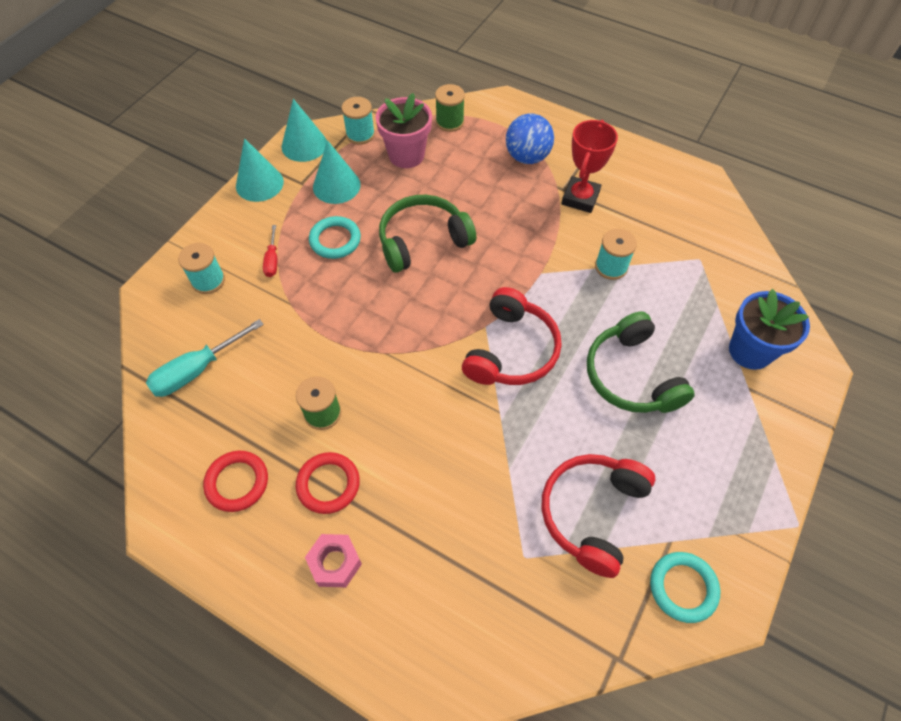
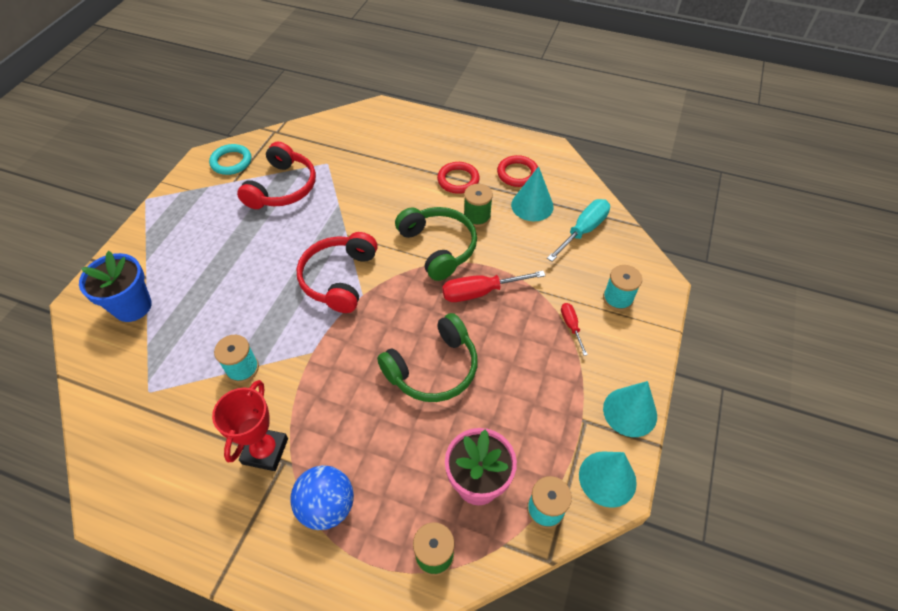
camera: 170 degrees right, 5 degrees down
pink nut [305,534,362,587] -> none
turquoise ring [309,216,361,259] -> none
turquoise cone [313,140,361,204] -> turquoise cone moved to [511,166,554,221]
green headphones [587,311,695,413] -> green headphones moved to [395,207,477,281]
none -> red screwdriver [442,271,546,302]

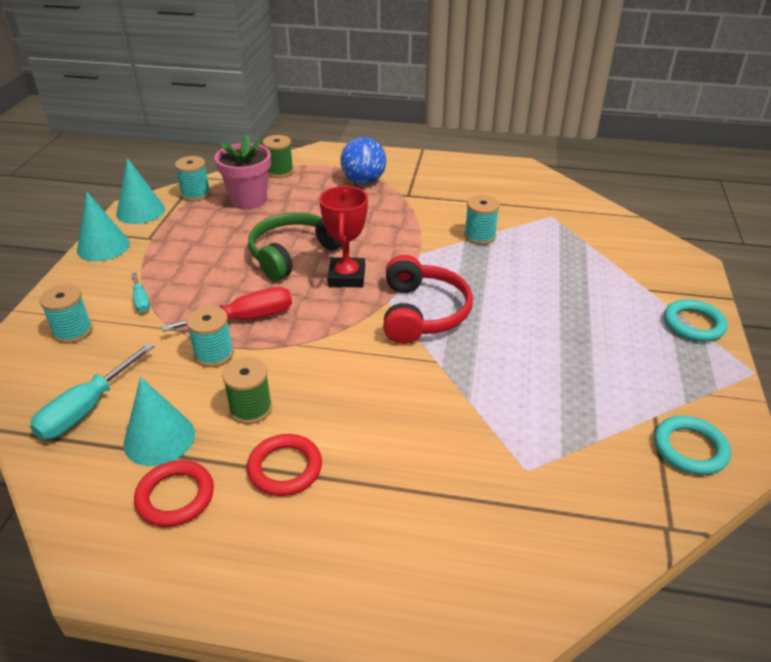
camera: 170 degrees right, 15 degrees down
blue flower pot [79,251,152,322] -> none
red trophy [212,380,288,471] -> red trophy moved to [319,186,368,287]
red headphones [237,142,316,209] -> none
green headphones [395,207,477,281] -> none
red screwdriver [561,303,588,356] -> turquoise screwdriver [131,270,150,312]
none -> turquoise spool [186,306,234,367]
none -> turquoise ring [664,299,728,342]

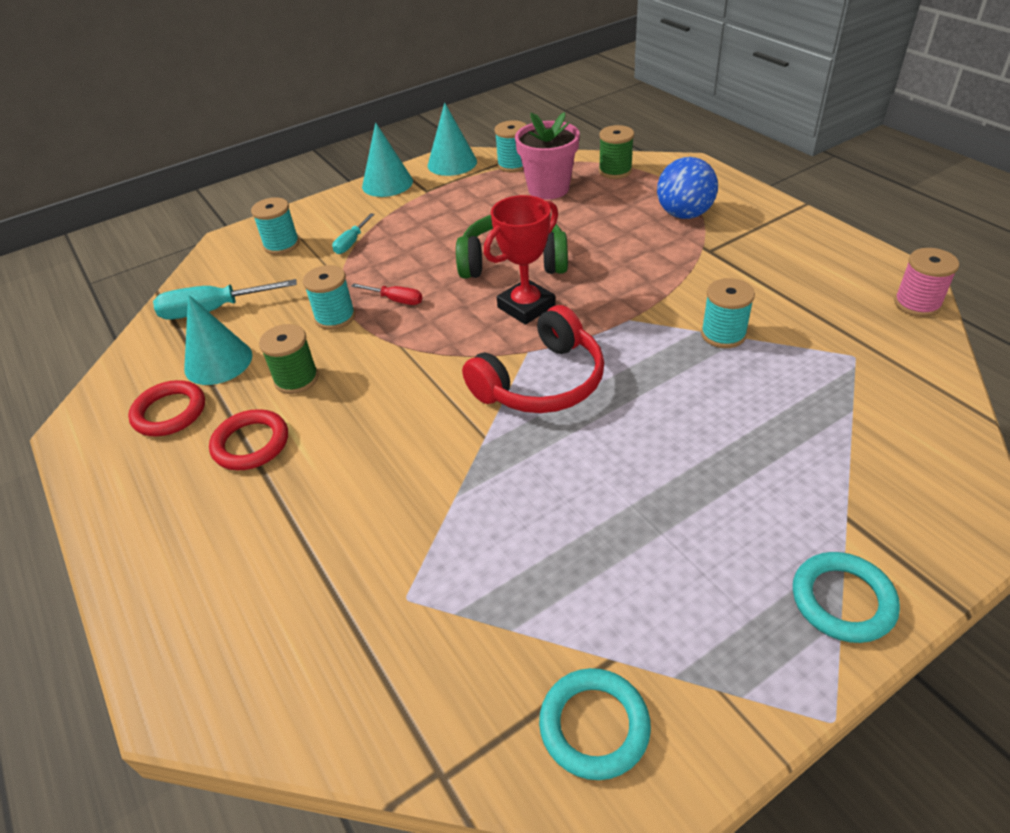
camera: 50 degrees right, 5 degrees up
red screwdriver [161,287,292,332] -> red screwdriver [351,283,422,305], size x0.56
none -> pink spool [894,248,959,317]

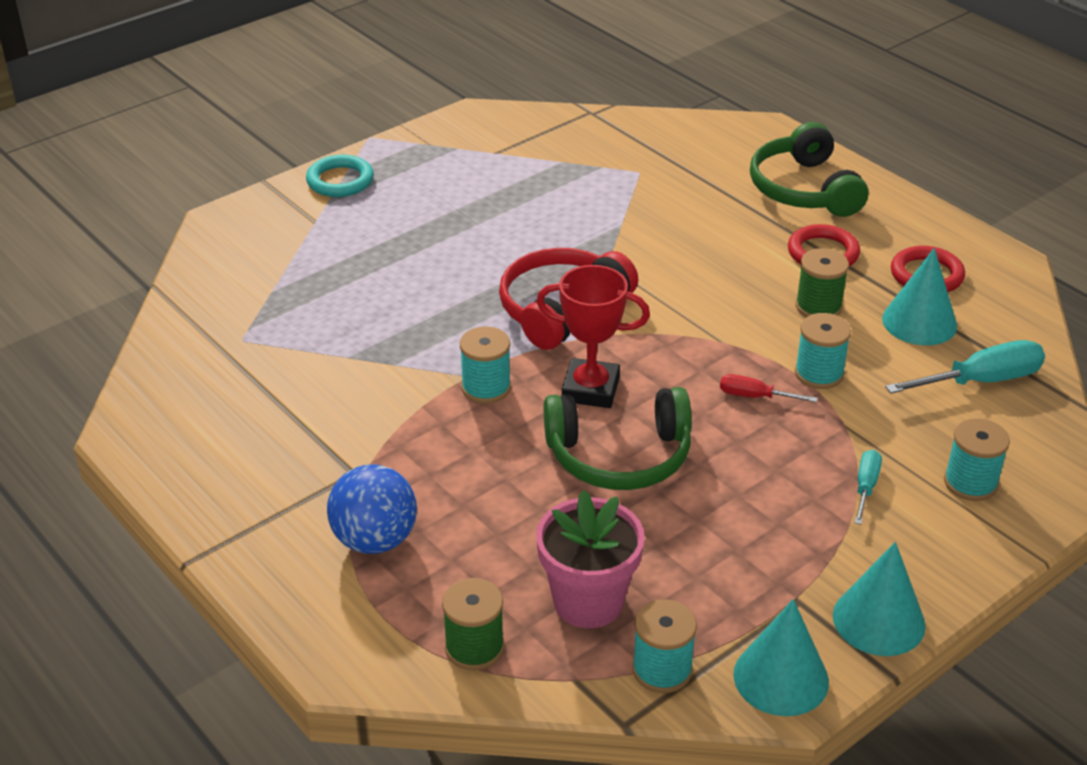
camera: 170 degrees right, 5 degrees down
red trophy [484,195,558,325] -> red trophy turned 60 degrees clockwise [537,265,650,408]
turquoise ring [539,668,651,780] -> none
turquoise spool [701,278,755,348] -> turquoise spool moved to [460,326,511,404]
pink spool [894,248,959,317] -> none
none -> green headphones [750,122,868,217]

